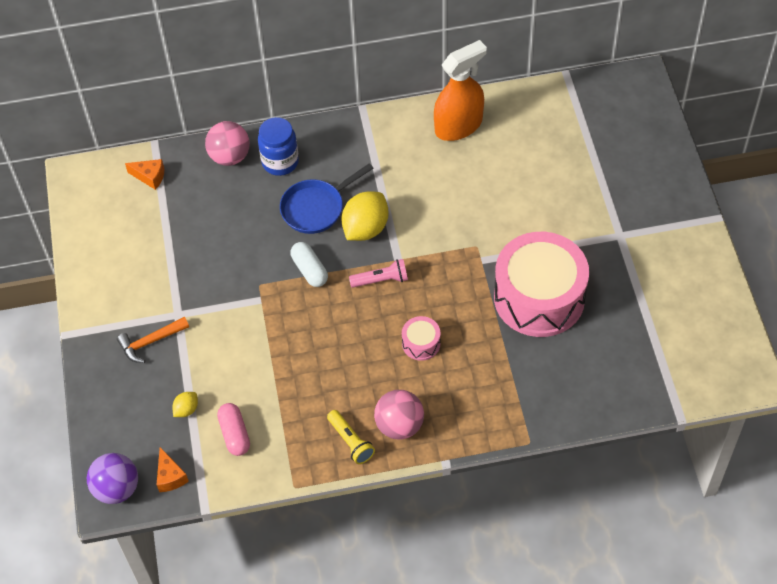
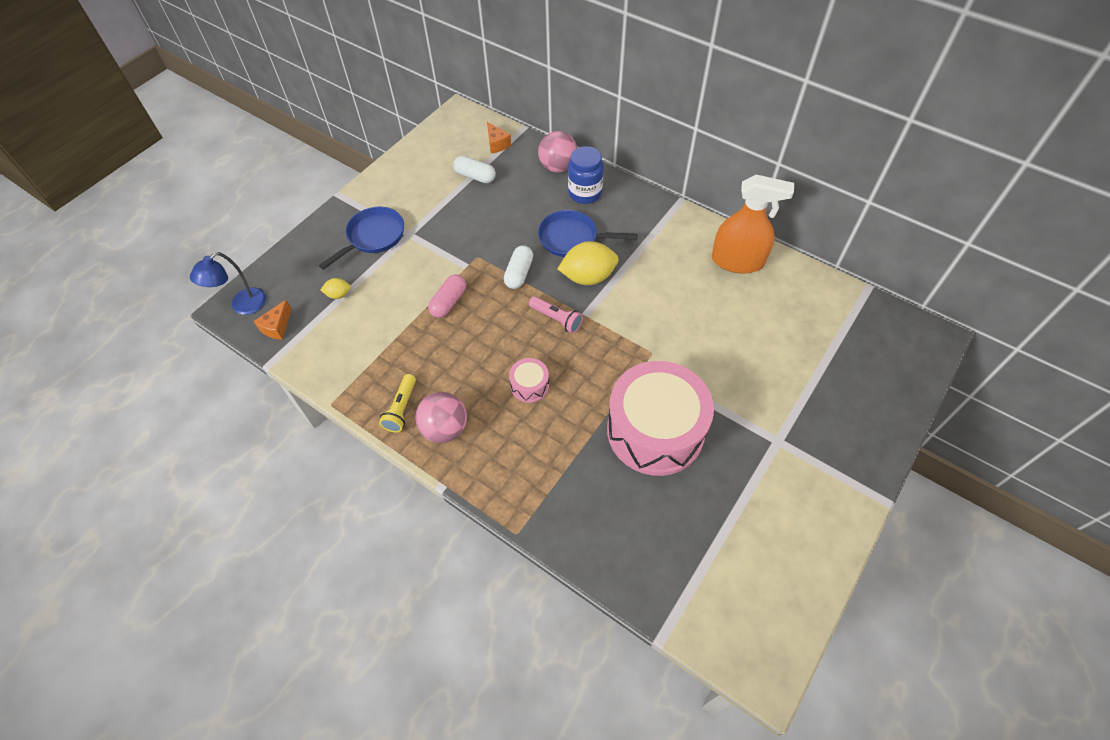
camera: 45 degrees right, 0 degrees up
purple ball [87,453,138,504] -> blue lamp [190,252,266,315]
orange hammer [117,317,189,363] -> blue pan [319,207,404,270]
pink capsule [217,403,250,456] -> pink capsule moved to [428,275,466,318]
none -> white capsule [453,156,496,183]

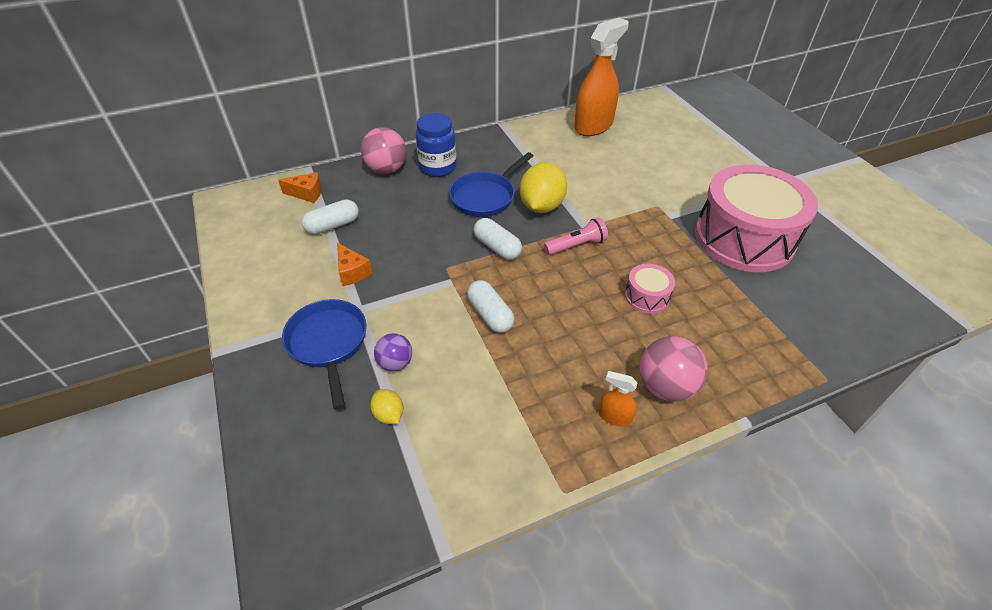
camera: 60 degrees left, 10 degrees down
blue lamp [190,252,266,315] -> none
orange cheese [254,300,292,340] -> orange cheese moved to [337,243,373,286]
yellow lemon [321,278,351,299] -> yellow lemon turned 60 degrees counterclockwise [370,389,403,424]
yellow flashlight [379,374,416,432] -> orange spray bottle [599,371,637,426]
pink capsule [428,275,466,318] -> white capsule [467,280,514,333]
none -> purple ball [374,333,412,371]

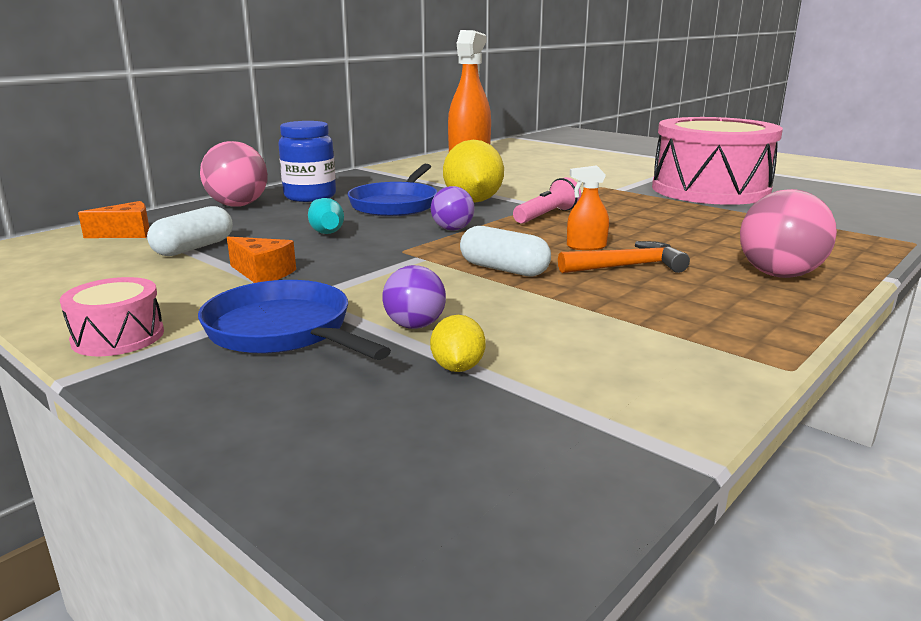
camera: 25 degrees left, 25 degrees down
yellow lemon [370,389,403,424] -> yellow lemon turned 60 degrees clockwise [430,315,486,372]
white capsule [474,218,522,260] -> purple ball [431,186,475,231]
orange spray bottle [599,371,637,426] -> orange spray bottle moved to [567,165,609,251]
pink drum [625,264,675,313] -> pink drum moved to [60,277,164,356]
none -> turquoise bowling pin [308,198,344,234]
none -> orange hammer [558,241,690,273]

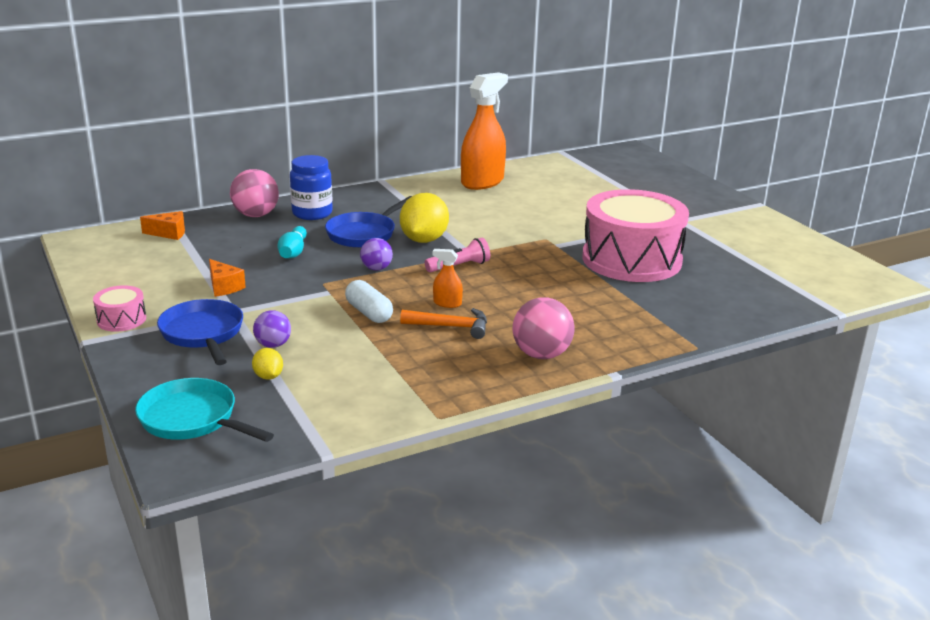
camera: 20 degrees right, 5 degrees up
white capsule [147,206,233,256] -> none
yellow lemon [430,315,486,372] -> yellow lemon turned 45 degrees counterclockwise [252,348,283,380]
none -> turquoise pan [135,378,274,442]

